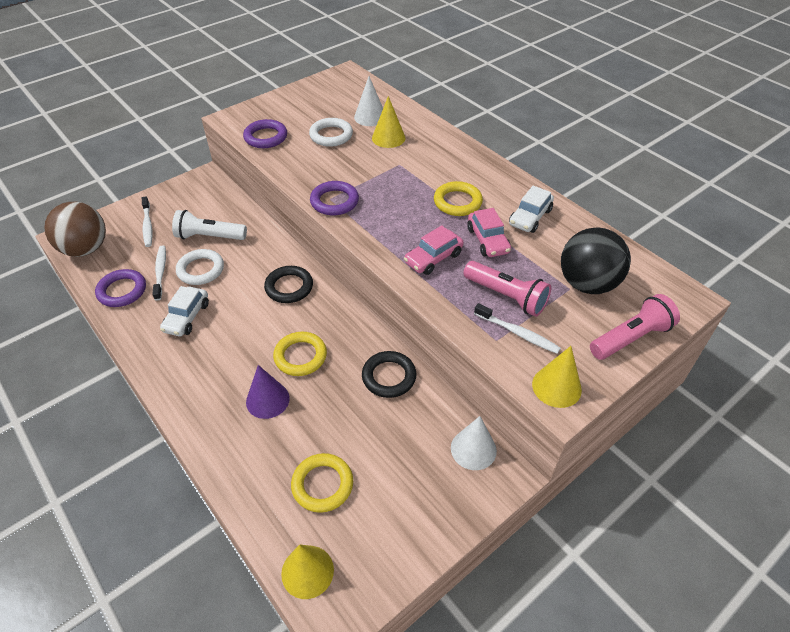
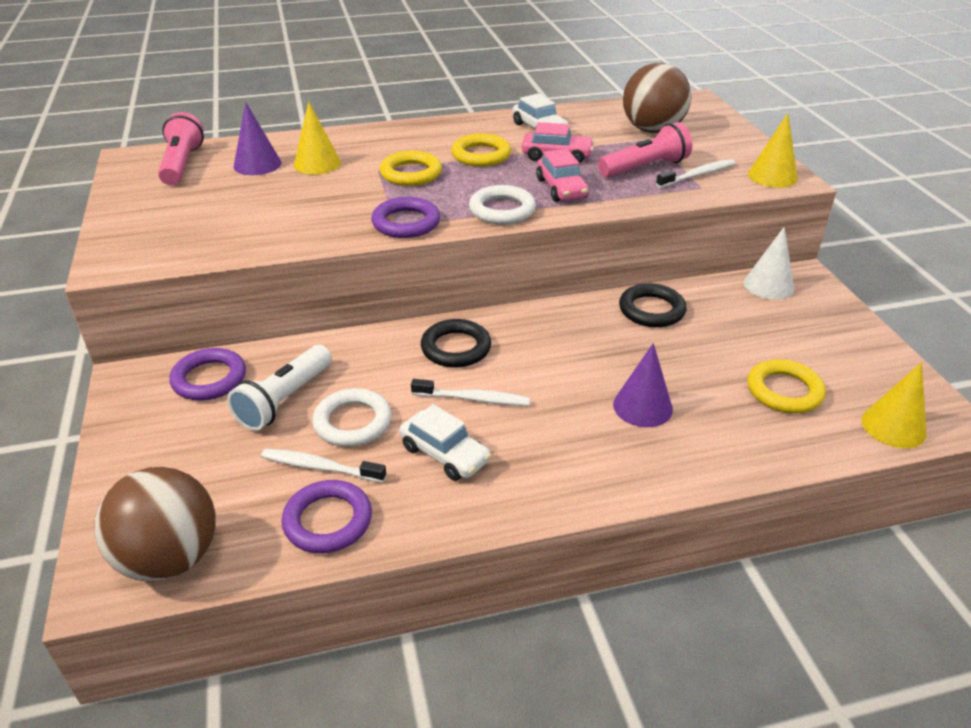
camera: 65 degrees left, 10 degrees down
white toothbrush [142,196,152,247] -> white toothbrush moved to [411,379,530,406]
purple ring [243,119,287,148] -> purple ring moved to [169,348,246,401]
yellow ring [273,332,327,376] -> yellow ring moved to [380,151,442,186]
white ring [309,118,353,147] -> white ring moved to [469,185,536,225]
white cone [354,76,383,126] -> purple cone [234,102,282,175]
black ball [561,227,631,294] -> brown ball [623,63,692,133]
pink flashlight [590,294,680,360] -> pink flashlight moved to [158,112,204,185]

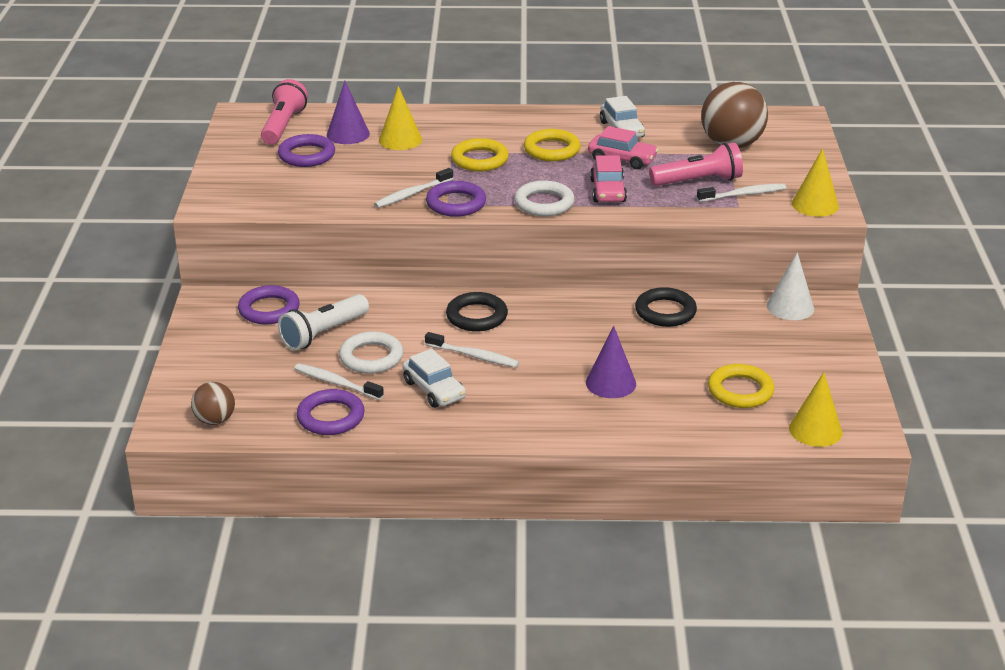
camera: 15 degrees right, 5 degrees down
brown ball [94,467,216,582] -> brown ball [191,382,235,425], size x0.54
none -> purple ring [278,134,335,167]
none -> white toothbrush [374,168,453,208]

